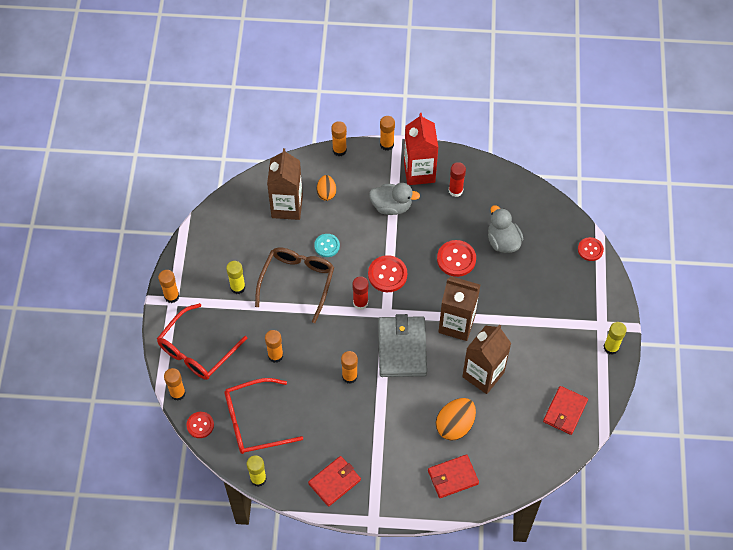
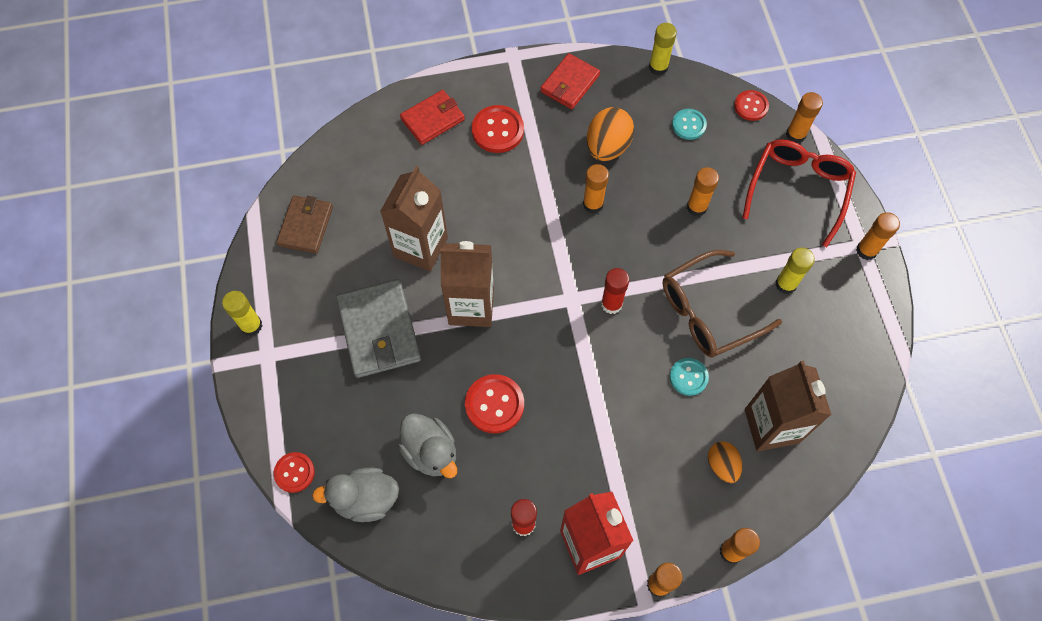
camera: 165 degrees right, 5 degrees up
red glasses [224,378,303,454] -> turquoise button [672,109,707,140]
brown glasses [255,248,334,323] -> brown glasses turned 60 degrees clockwise [662,250,782,358]
red button [368,255,407,292] -> red button moved to [472,105,524,153]
grey duck [369,183,420,215] -> grey duck moved to [312,468,399,522]
grey wallet [378,314,427,377] -> grey wallet moved to [336,279,421,378]
orange egg [436,398,476,440] -> orange egg moved to [587,107,634,161]
red wallet [543,386,588,435] -> brown wallet [276,196,333,254]

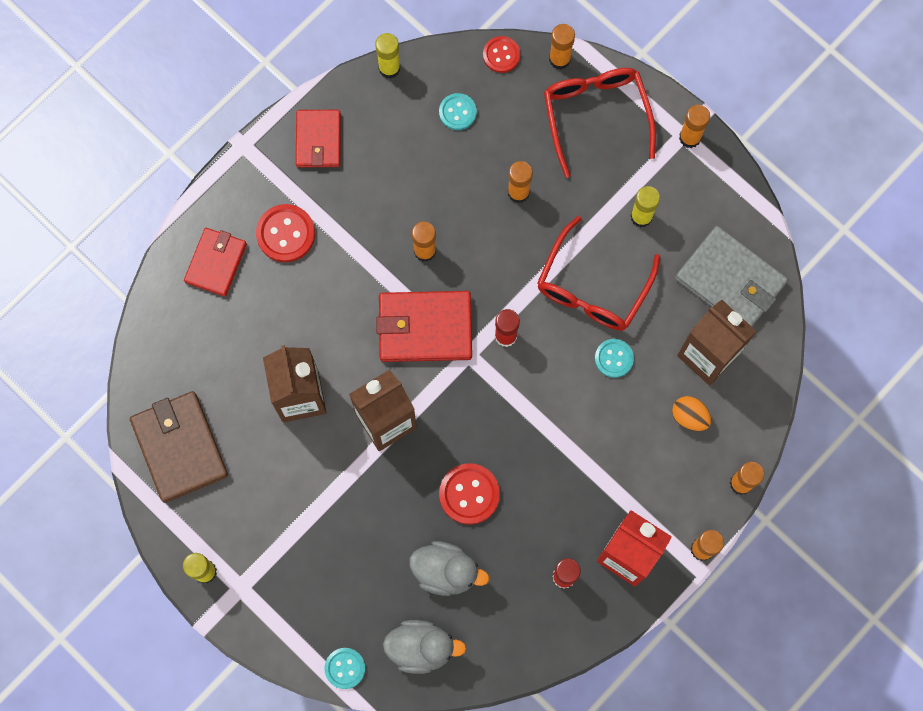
camera: 35 degrees left, 10 degrees up
red button [274,452,315,493] -> turquoise button [325,648,365,689]
brown wallet [276,196,333,254] -> brown wallet [130,391,228,503], size x1.53
grey duck [312,468,399,522] -> grey duck turned 135 degrees counterclockwise [383,620,466,674]
grey wallet [336,279,421,378] -> grey wallet moved to [675,226,788,327]
orange egg [587,107,634,161] -> none
brown glasses [662,250,782,358] -> red glasses [537,216,660,331]
none -> red wallet [376,291,472,362]

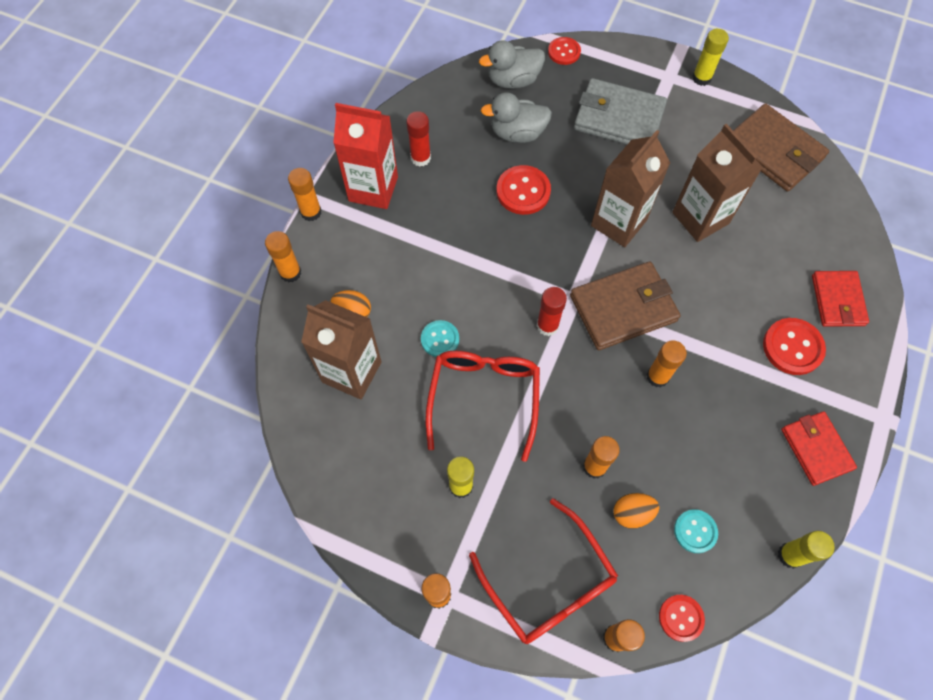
camera: 160 degrees right, 10 degrees down
turquoise button [325,648,365,689] -> red button [548,37,581,65]
red wallet [376,291,472,362] -> brown wallet [570,261,681,350]
grey wallet [675,226,788,327] -> grey wallet moved to [574,78,667,144]
none -> orange egg [613,493,659,529]

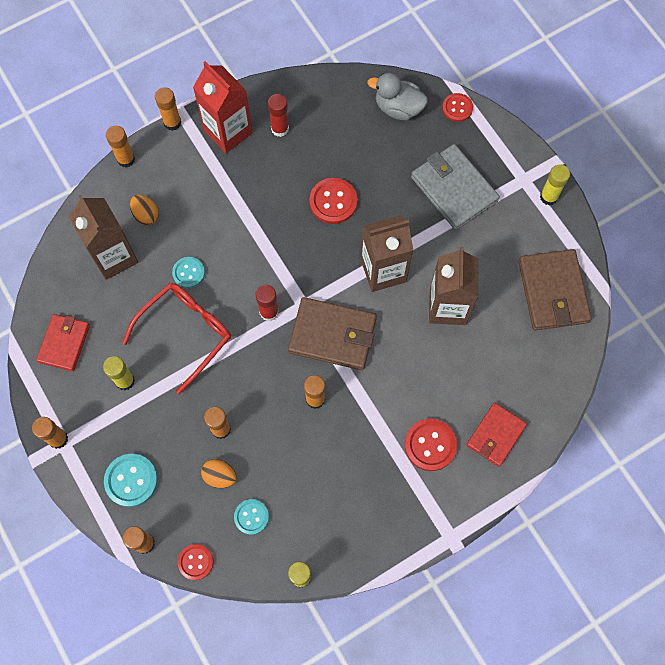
camera: 35 degrees right, 5 degrees up
red glasses [469,498,618,644] -> turquoise button [104,454,158,507]
grey duck [481,92,552,143] -> none
red wallet [781,411,857,486] -> red wallet moved to [36,314,90,371]

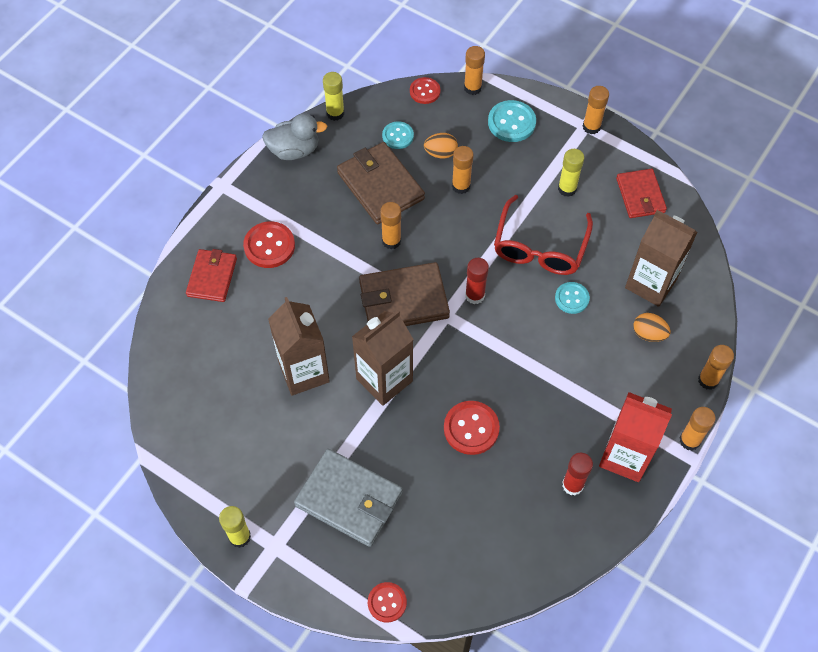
camera: 155 degrees right, 10 degrees down
grey duck [368,73,428,120] -> grey duck moved to [262,113,327,160]
brown wallet [518,249,592,330] -> brown wallet moved to [337,142,425,224]

